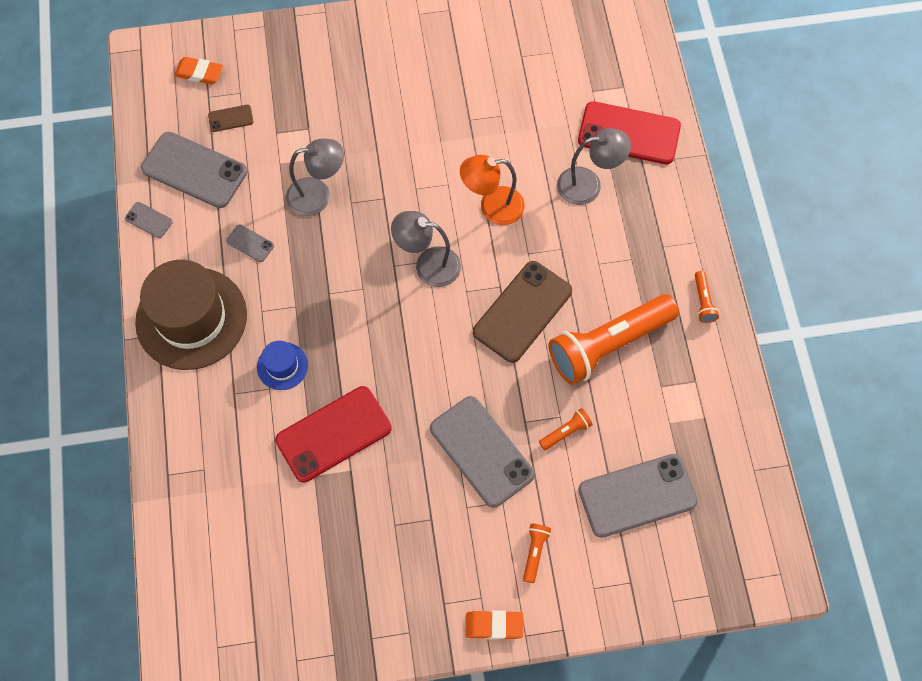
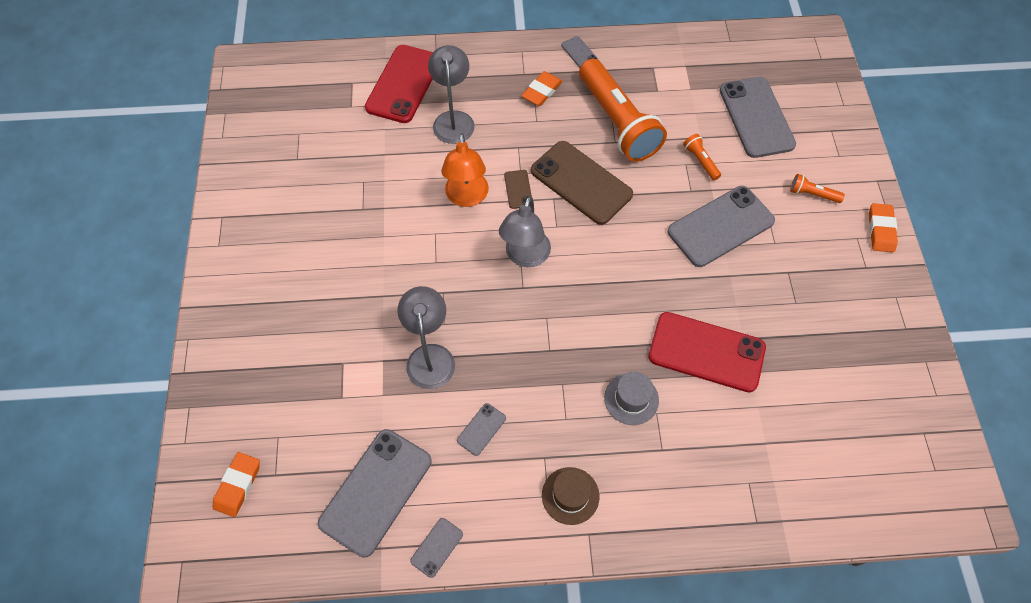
camera: 85 degrees left, 5 degrees down
brown hat [135,260,247,370] -> brown hat [542,467,599,525], size x0.45
brown phone [208,105,254,132] -> brown phone moved to [504,170,532,209]
blue hat [257,341,308,390] -> grey hat [604,372,659,425]
red phone [275,386,392,482] -> red phone turned 45 degrees counterclockwise [648,312,766,392]
orange flashlight [695,271,719,323] -> grey phone [561,36,599,68]
none -> orange eraser [522,71,563,106]

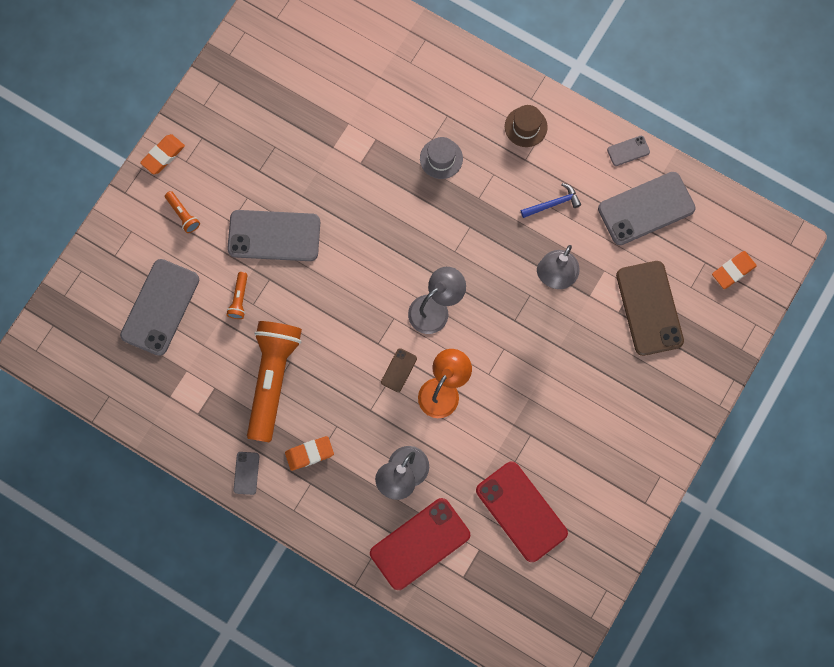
camera: 145 degrees left, 15 degrees up
grey phone [457,403,506,456] -> blue hammer [521,183,581,218]
brown phone [531,141,633,225] -> brown phone moved to [616,261,684,356]
red phone [648,312,766,392] -> red phone moved to [476,461,568,562]

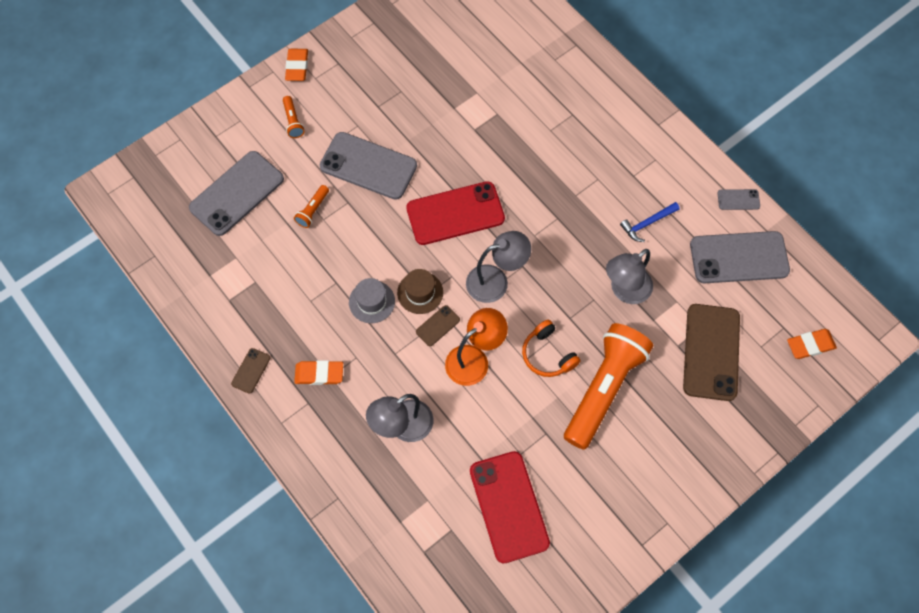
camera: 20 degrees right, 10 degrees down
orange eraser [140,134,185,174] -> orange eraser turned 60 degrees counterclockwise [285,49,308,81]
grey phone [234,452,259,495] -> brown phone [231,348,271,394]
orange flashlight [247,321,302,443] -> orange flashlight moved to [564,323,653,450]
red phone [370,498,470,590] -> red phone moved to [406,181,505,245]
grey hat [420,137,463,179] -> grey hat moved to [349,278,395,323]
brown hat [505,105,548,147] -> brown hat moved to [397,269,443,314]
blue hammer [521,183,581,218] -> blue hammer turned 150 degrees clockwise [620,202,680,242]
none -> orange headphones [522,320,581,377]

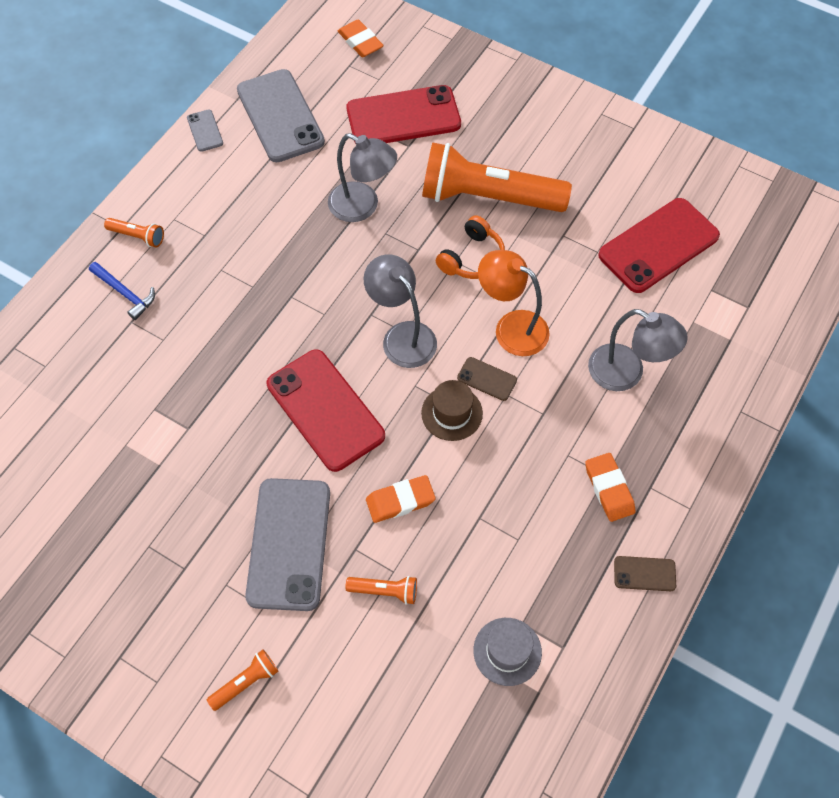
camera: 110 degrees left, 5 degrees down
grey phone [189,151,284,236] -> none
orange eraser [285,49,308,81] -> orange eraser moved to [366,475,436,523]
grey hat [349,278,395,323] -> grey hat moved to [473,618,542,686]
blue hammer [620,202,680,242] -> blue hammer moved to [89,262,155,320]
brown phone [683,304,740,401] -> red phone [346,85,461,144]
none -> orange flashlight [104,218,164,247]

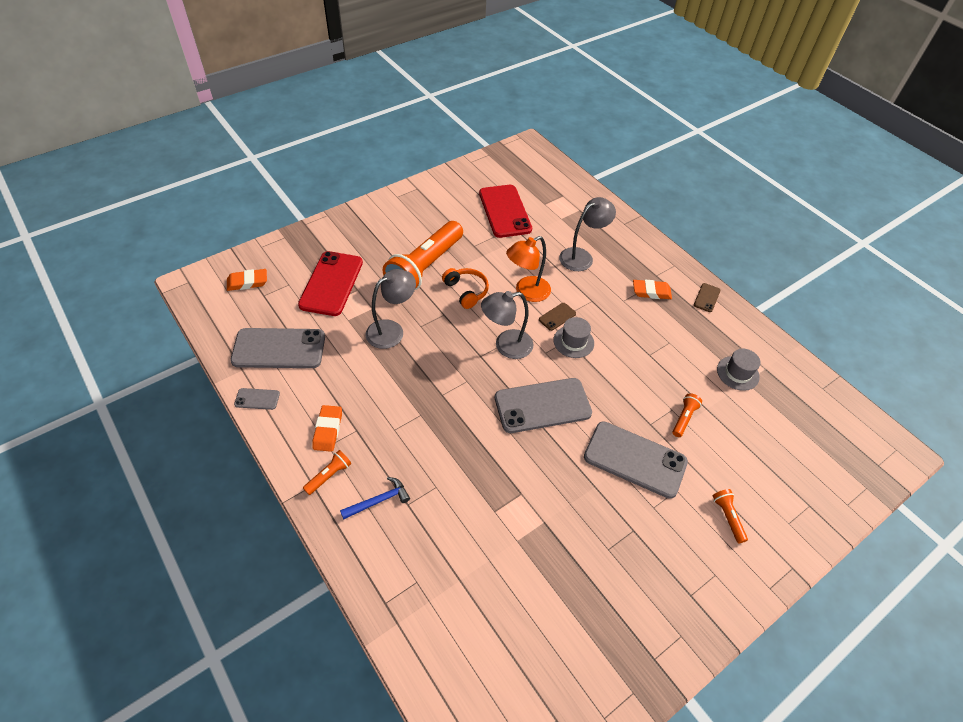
camera: 70 degrees left, 10 degrees down
red phone [267,349,385,472] -> grey phone [495,378,592,433]
orange eraser [366,475,436,523] -> orange eraser moved to [312,405,342,452]
brown hat [421,380,483,441] -> grey hat [553,317,594,358]

